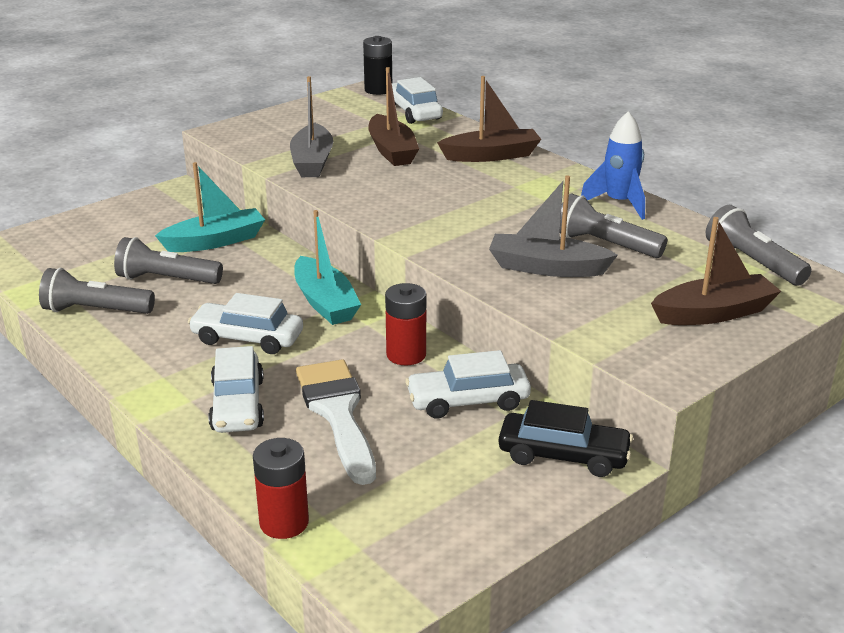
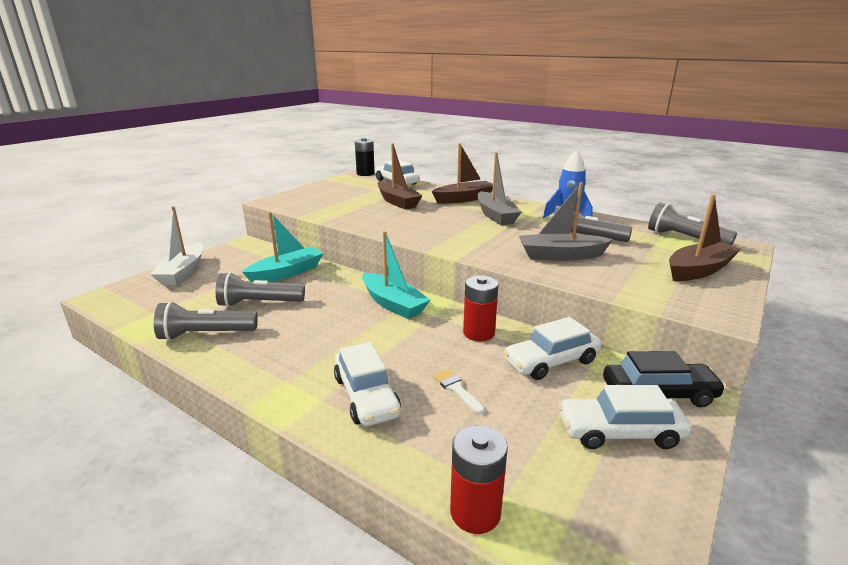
camera: 15 degrees left, 5 degrees down
white car [188,293,303,354] -> white car moved to [558,385,691,449]
grey boat [290,76,333,177] -> grey boat moved to [477,152,521,225]
white brush [296,359,376,485] -> white brush [433,369,485,414], size x0.42
none -> white boat [150,206,203,285]

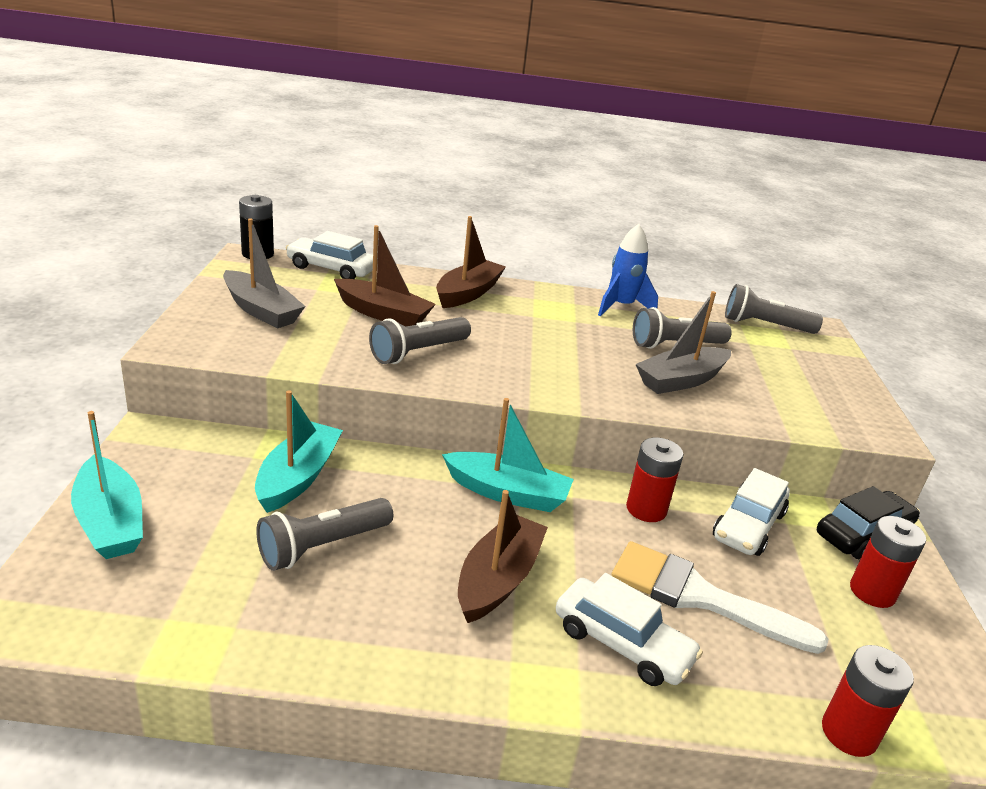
camera: 35 degrees left, 5 degrees up
white boat [150,206,203,285] -> turquoise boat [71,411,143,559]
grey flashlight [154,302,257,341] -> grey flashlight moved to [369,317,471,364]
white brush [433,369,485,414] -> white brush [611,541,828,654], size x2.36
grey boat [477,152,521,225] -> grey boat moved to [223,218,306,329]
white car [558,385,691,449] -> red battery [850,516,926,608]
brown boat [669,194,741,281] -> brown boat moved to [458,490,548,623]

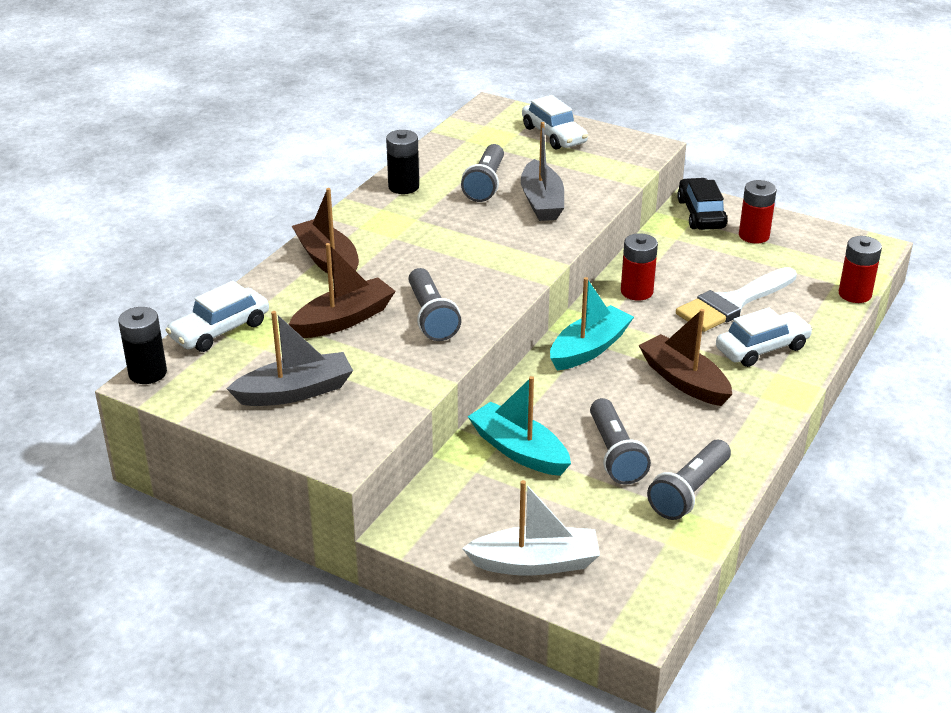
camera: 60 degrees left, 5 degrees up
turquoise boat [71,411,143,559] -> white boat [462,480,600,576]
blue rocket [598,224,658,316] -> black battery [386,130,419,194]
white car [713,468,790,556] -> white car moved to [522,95,588,150]
grey flashlight [725,284,823,334] -> grey flashlight moved to [647,440,731,520]

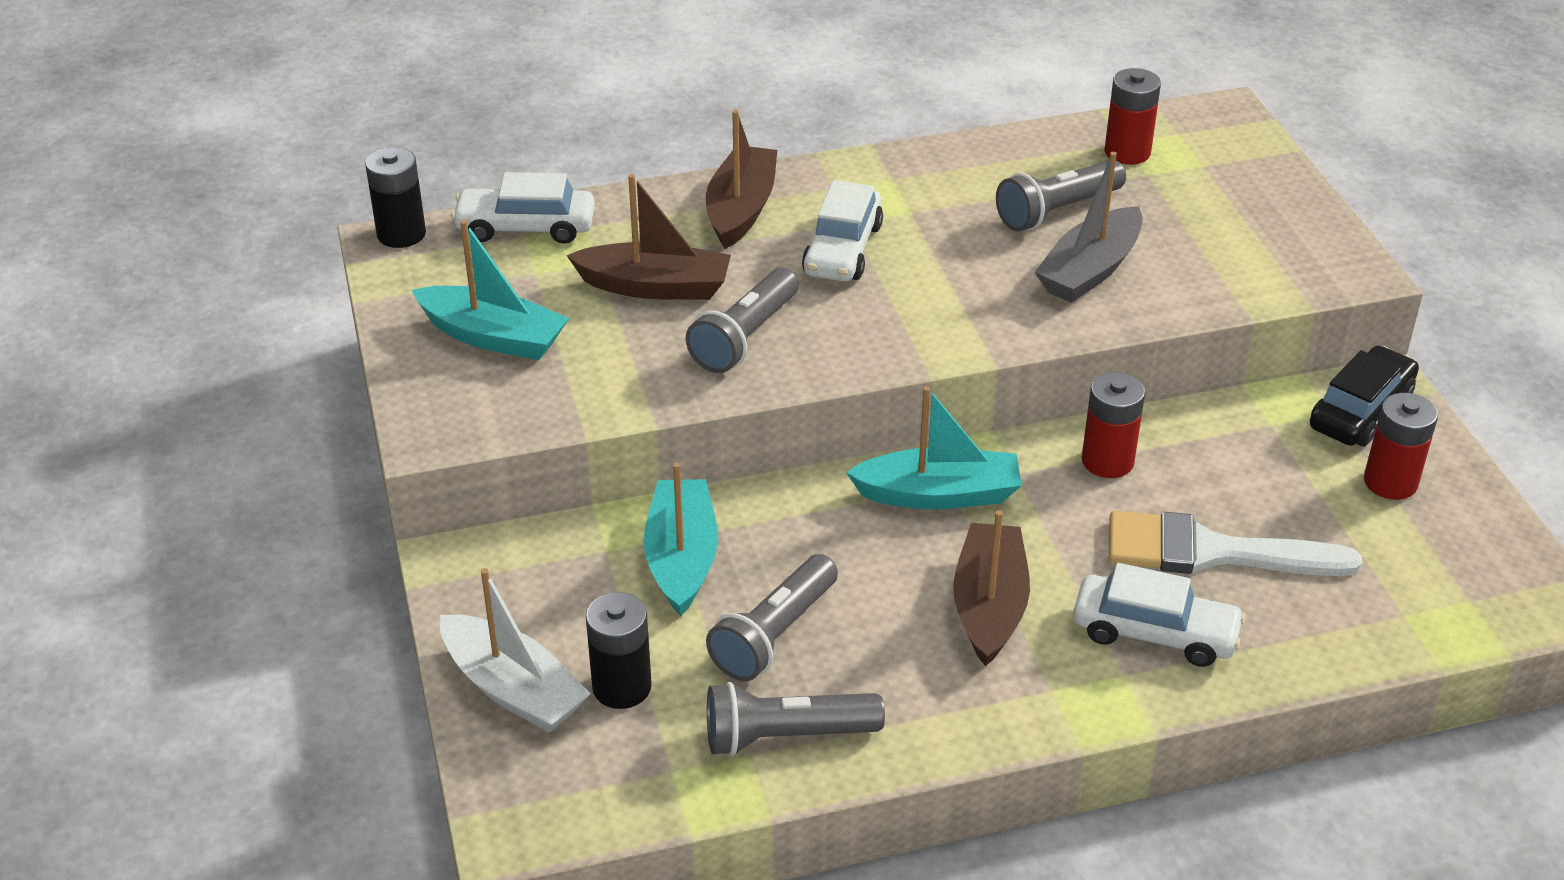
camera: 45 degrees right, 5 degrees up
grey boat [227,311,353,406] -> turquoise boat [412,220,569,360]
black battery [386,130,419,194] -> black battery moved to [586,592,652,709]
white car [522,95,588,150] -> white car moved to [802,180,883,282]
red battery [839,236,882,303] -> red battery moved to [1104,68,1161,165]

